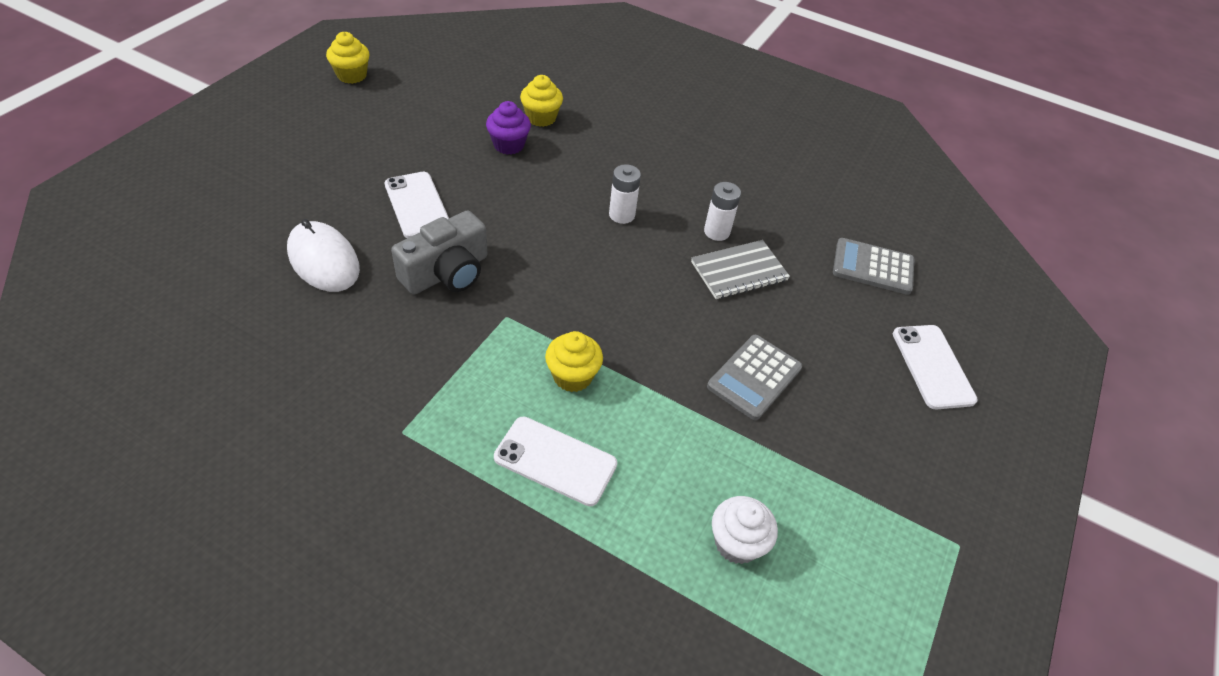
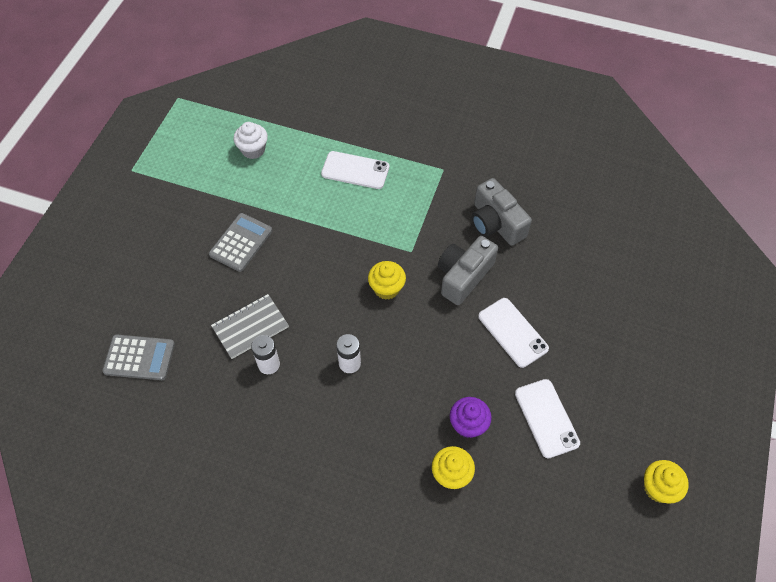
camera: 175 degrees right, 10 degrees up
white mouse [287,219,360,292] -> none
yellow cupcake [545,331,603,392] -> yellow cupcake moved to [368,261,406,300]
white phone [893,325,978,409] -> white phone moved to [515,379,580,458]
none -> grey camera [472,178,532,246]

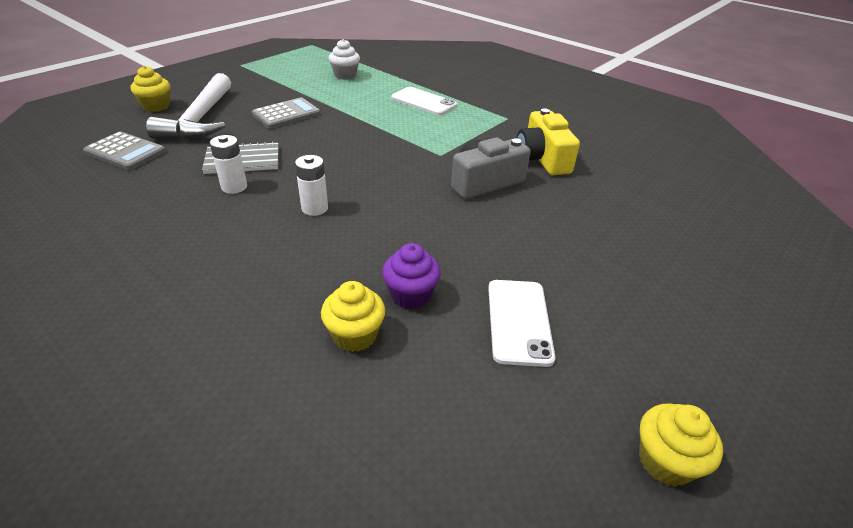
camera: 20 degrees right, 20 degrees down
yellow cupcake [368,261,406,300] -> yellow cupcake moved to [131,66,170,112]
grey camera [472,178,532,246] -> yellow camera [517,108,580,175]
white phone [478,298,549,368] -> none
none -> white hammer [146,73,231,140]

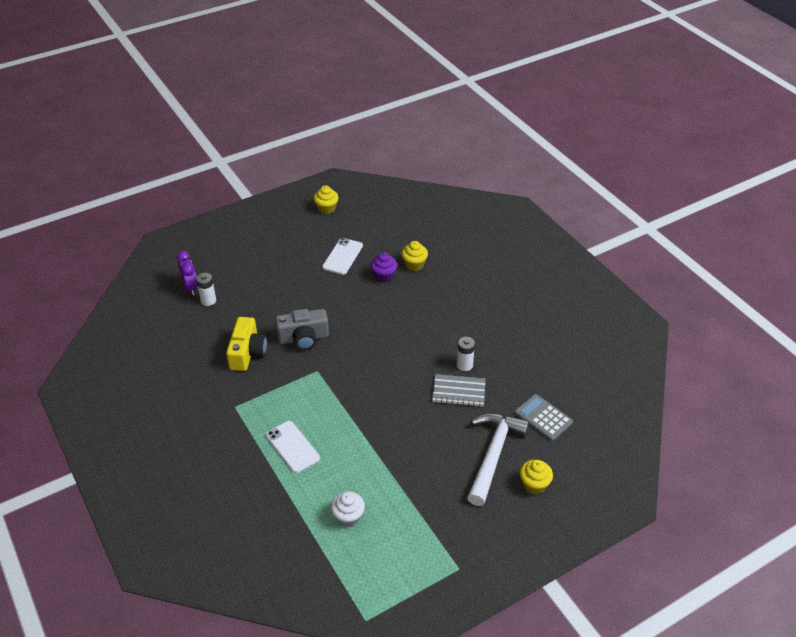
camera: 160 degrees left, 5 degrees up
grey calculator [252,98,321,129] -> none
white battery [295,155,328,216] -> white battery moved to [196,273,216,306]
none -> purple clock [177,251,198,296]

